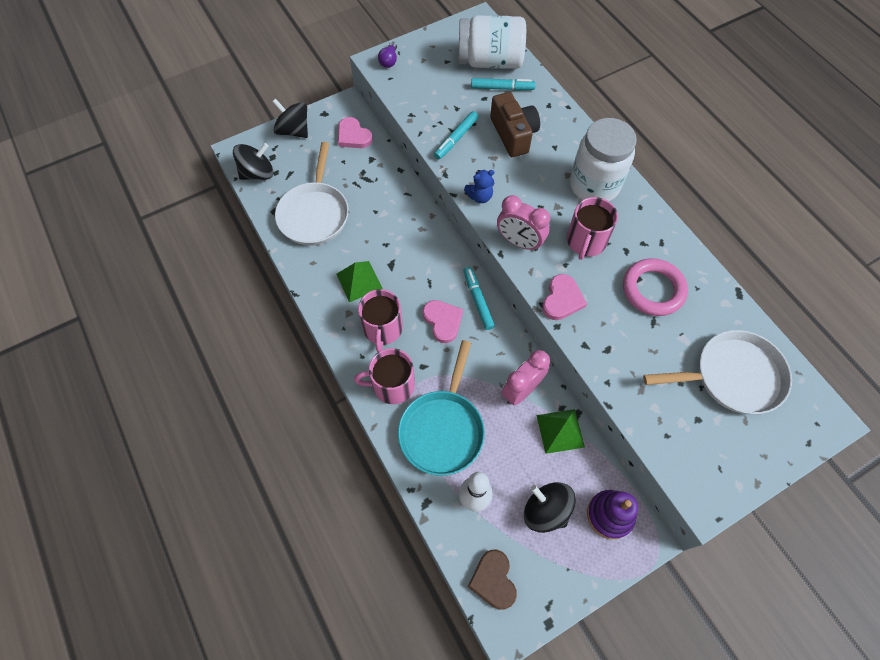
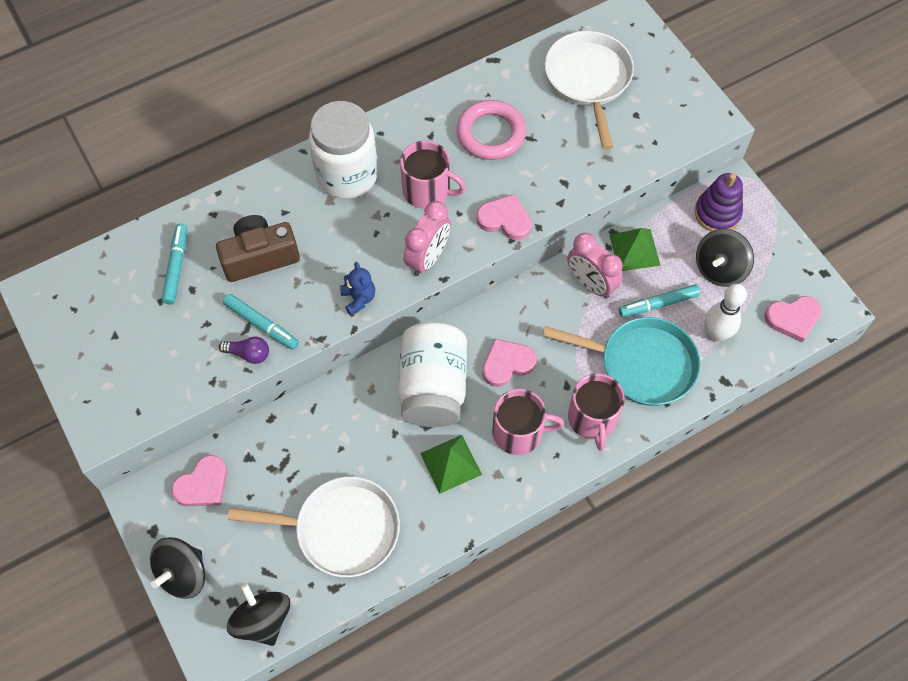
camera: 90 degrees left, 0 degrees up
purple light bulb [378,42,397,68] -> purple light bulb moved to [219,336,269,364]
white jar [458,15,526,69] -> white jar moved to [398,322,467,427]
turquoise marker [463,267,495,330] -> turquoise marker moved to [619,284,700,317]
brown heart [467,550,517,610] -> pink heart [764,296,822,342]

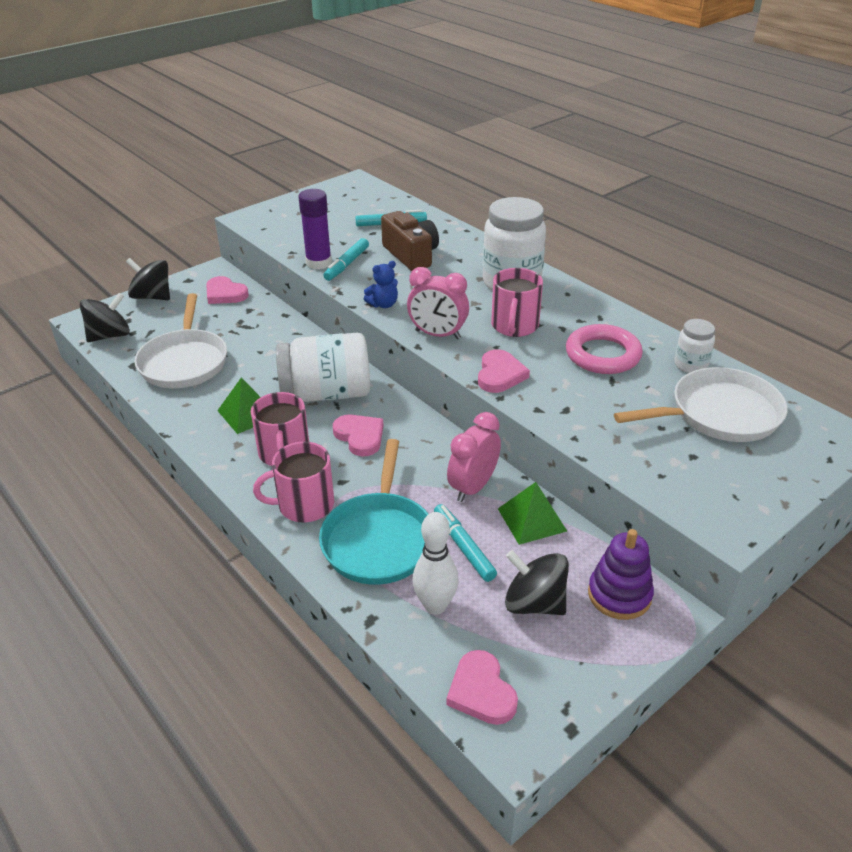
camera: 80 degrees right, 25 degrees down
purple light bulb [219,336,269,364] -> purple glue stick [299,189,332,269]
none -> white jar [674,319,715,373]

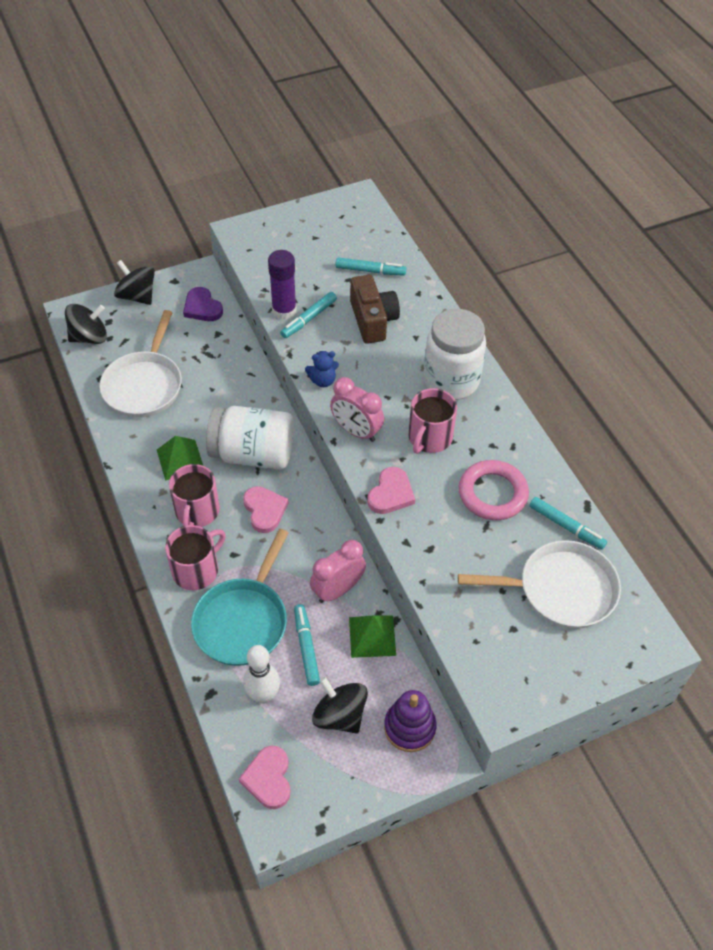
camera: 15 degrees right, 15 degrees up
pink heart [206,276,249,304] -> purple heart [183,287,223,321]
pink mug [253,442,334,522] -> pink mug turned 135 degrees clockwise [165,525,226,590]
white jar [674,319,715,373] -> turquoise marker [529,497,607,550]

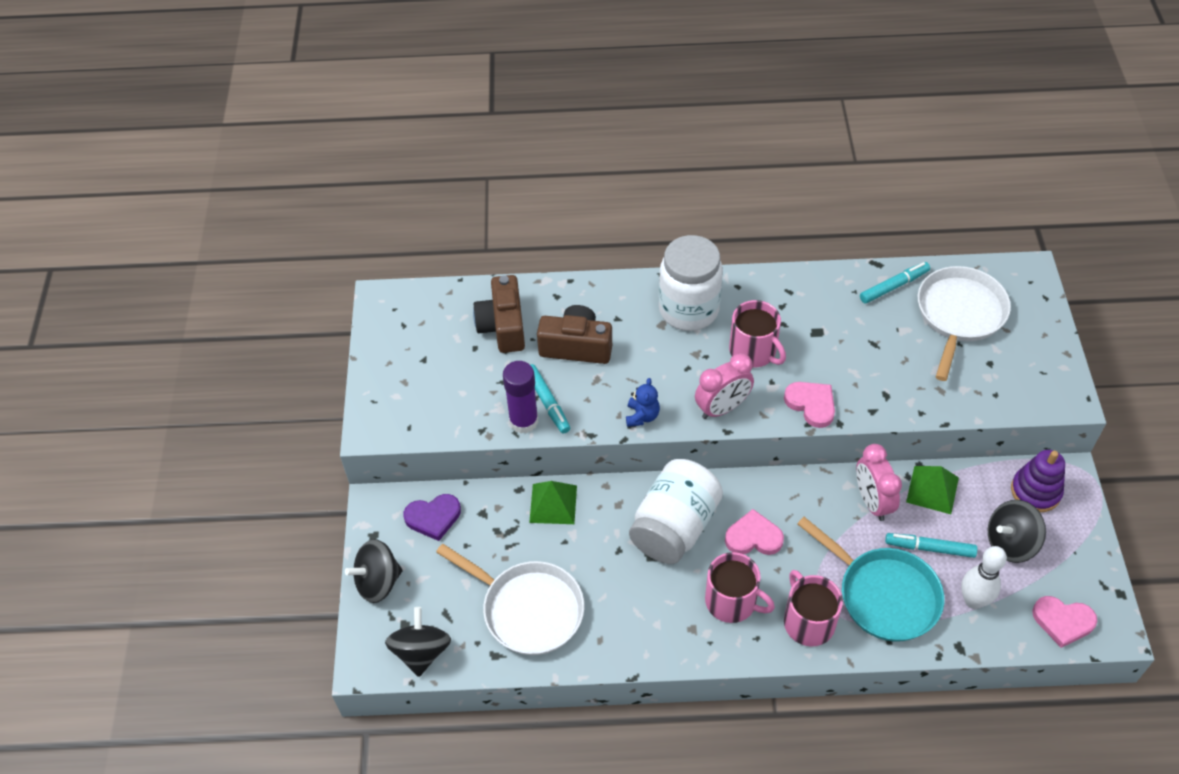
camera: 65 degrees left, 0 degrees up
green pyramid [157,436,203,481] -> green pyramid moved to [529,481,577,524]
turquoise marker [335,257,406,276] -> brown camera [473,275,525,353]
pink ring [459,460,529,520] -> none

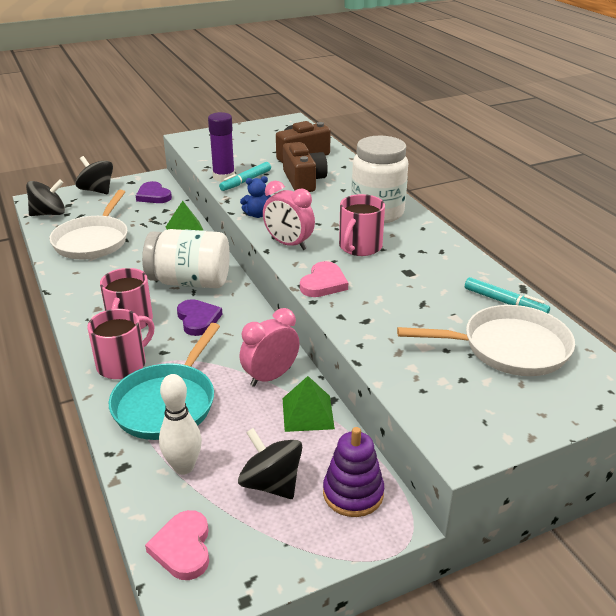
camera: 65 degrees right, 20 degrees down
pink heart [725,509,784,555] -> purple heart [177,299,222,336]
turquoise marker [885,533,977,558] -> none

